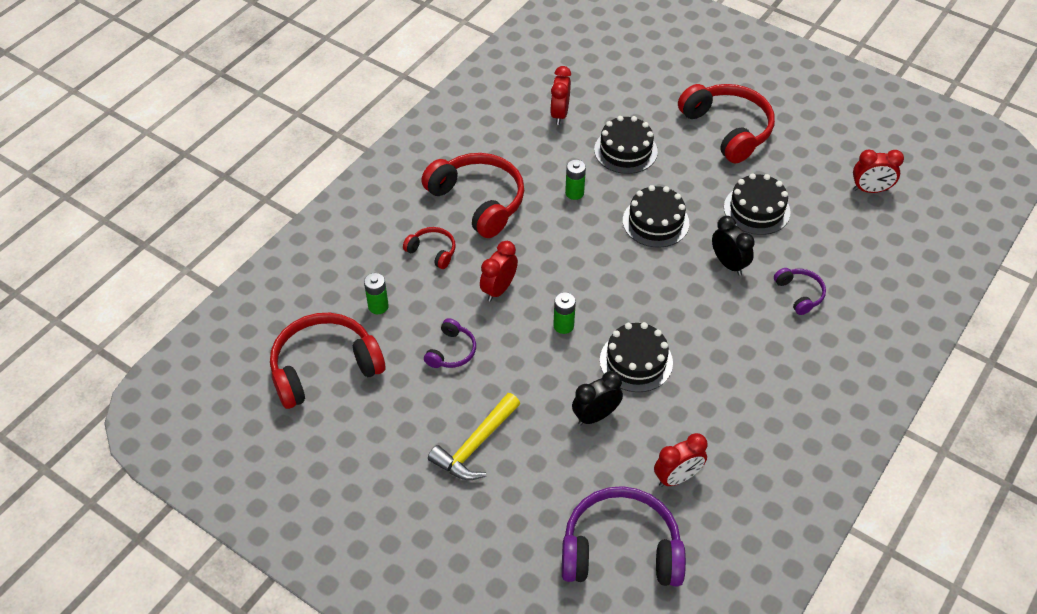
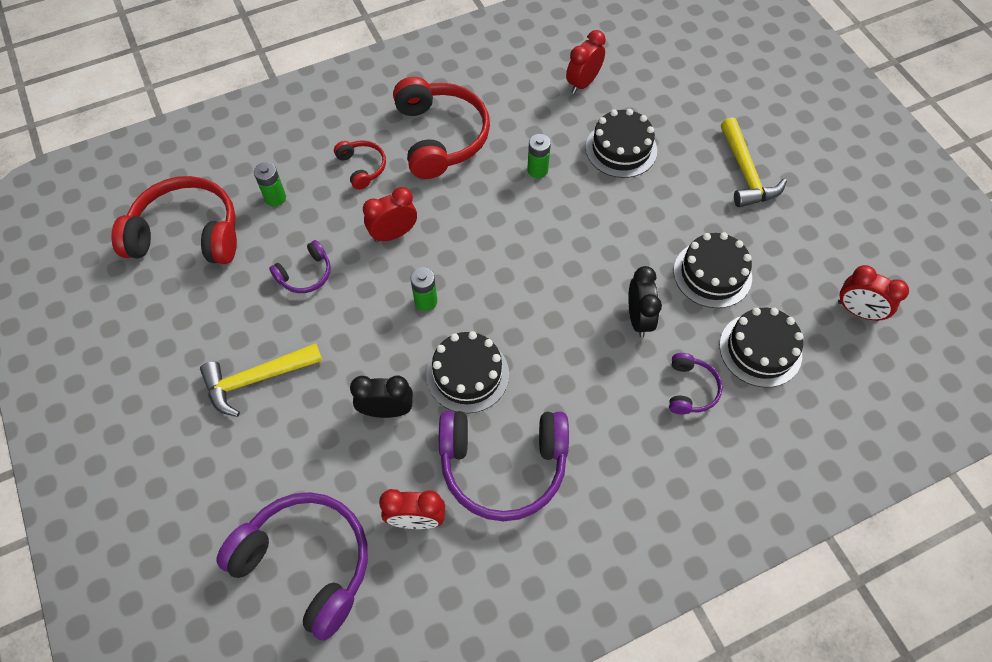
camera: 30 degrees right, 10 degrees up
black cake [623,185,689,248] -> black cake moved to [719,308,803,387]
red headphones [678,84,775,163] -> yellow hammer [721,118,787,207]
none -> purple headphones [439,411,569,521]

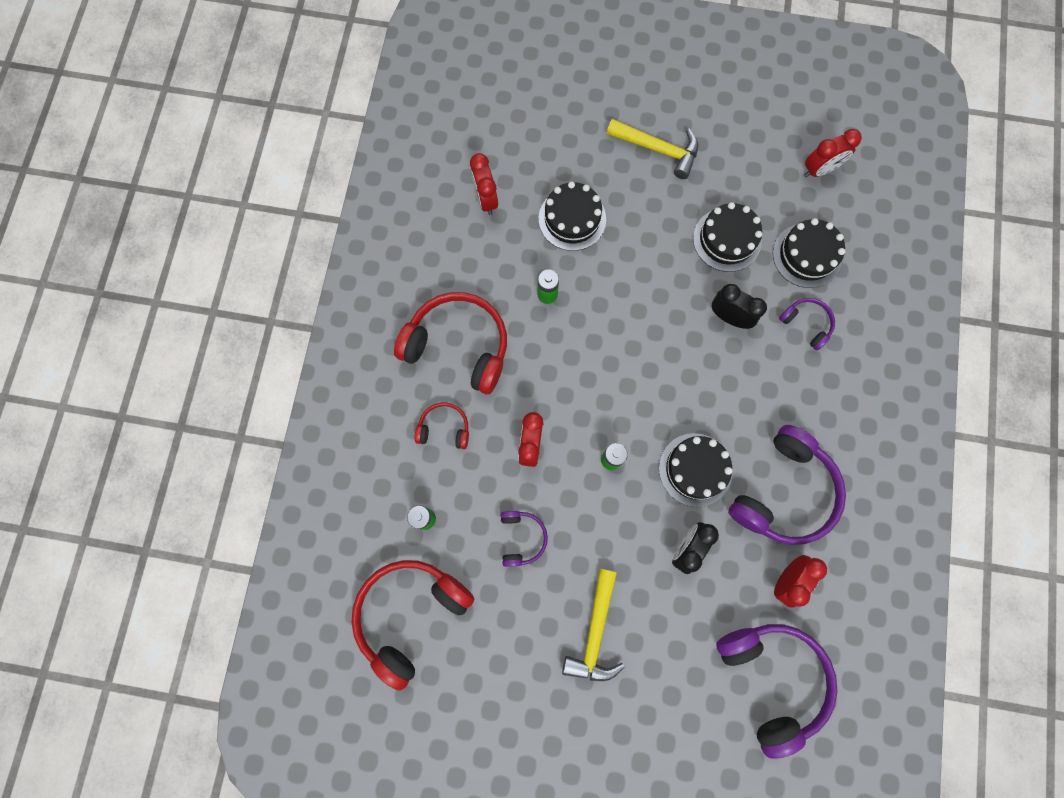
camera: 55 degrees left, 15 degrees up
purple headphones [216,492,368,641] -> purple headphones turned 90 degrees clockwise [716,624,838,759]

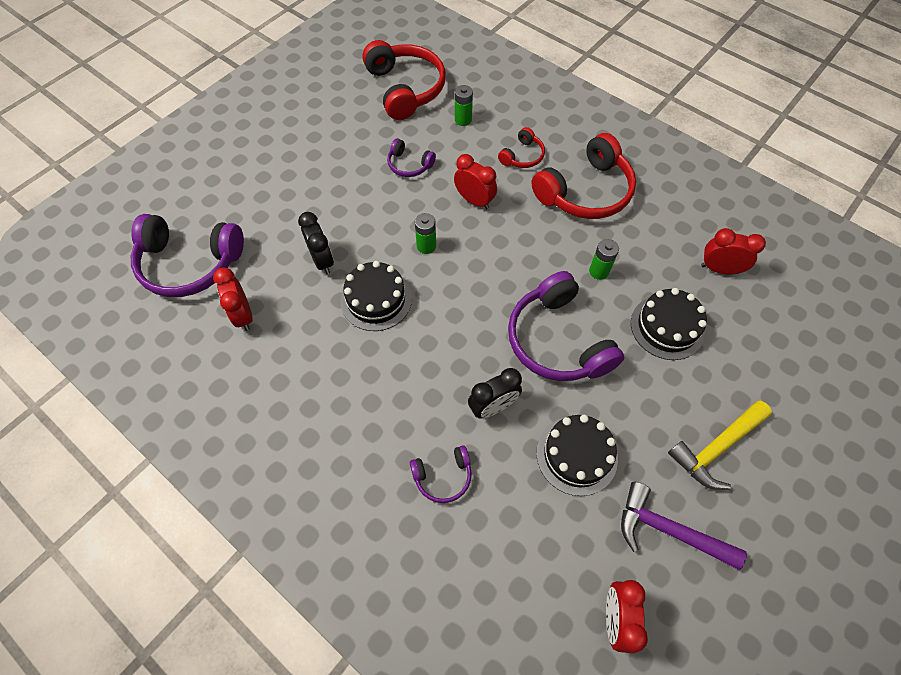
camera: 120 degrees right, 15 degrees down
yellow hammer [562,568,625,681] -> none
purple headphones [728,425,846,545] -> purple headphones moved to [508,271,624,381]
black cake [773,218,845,288] -> none
none -> purple hammer [621,482,747,570]

